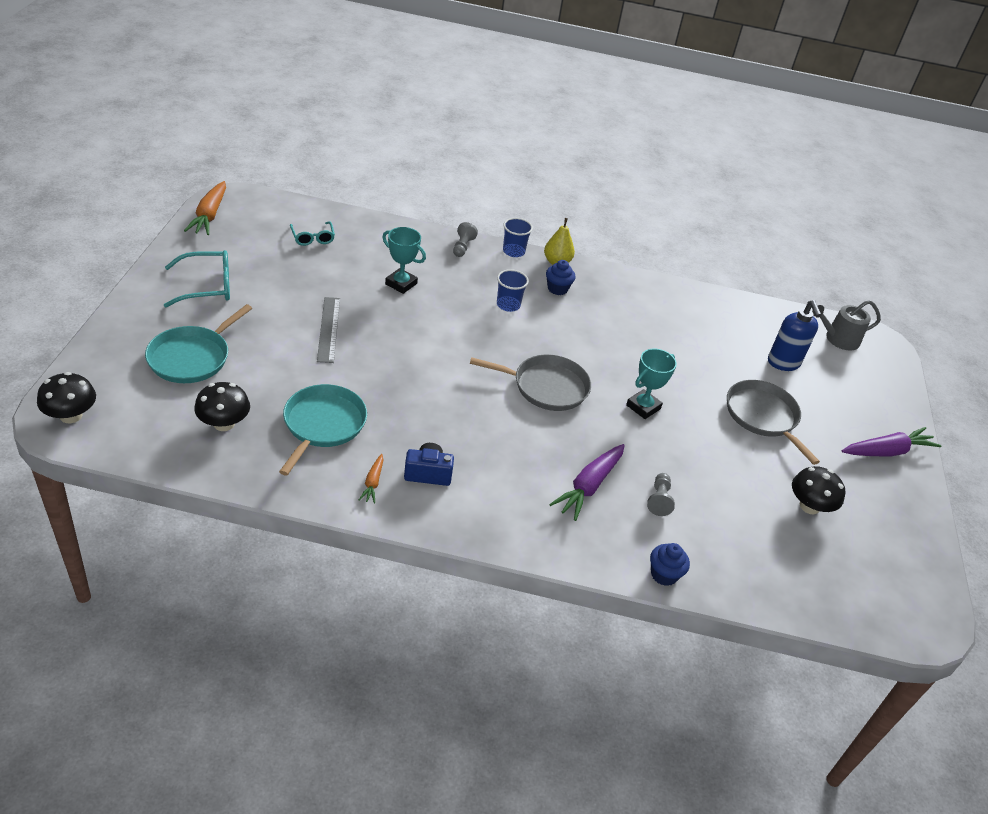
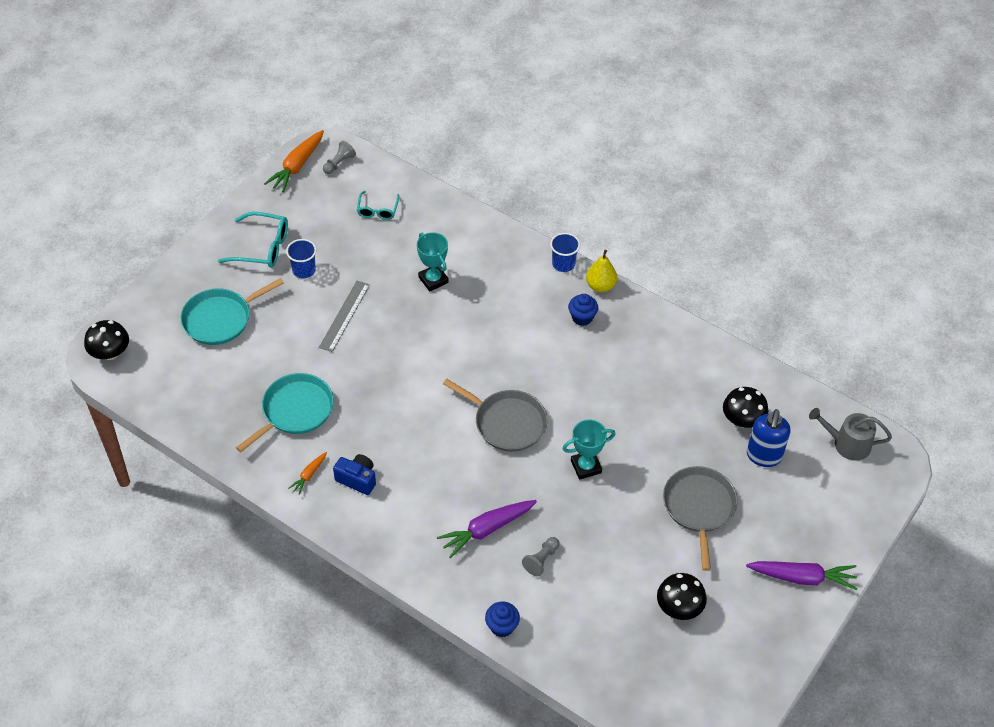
camera: 30 degrees right, 10 degrees up
black mushroom [194,382,250,431] -> black mushroom moved to [723,387,768,428]
grey pawn [453,222,478,257] -> grey pawn moved to [323,141,356,174]
blue cup [497,269,529,312] -> blue cup moved to [286,239,316,278]

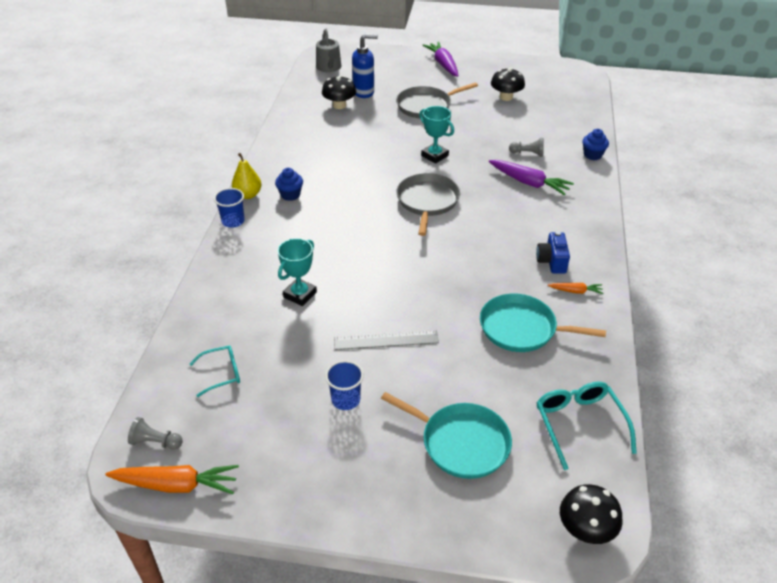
camera: 115 degrees left, 10 degrees down
turquoise glasses [218,212,288,268] -> turquoise glasses moved to [536,382,637,470]

